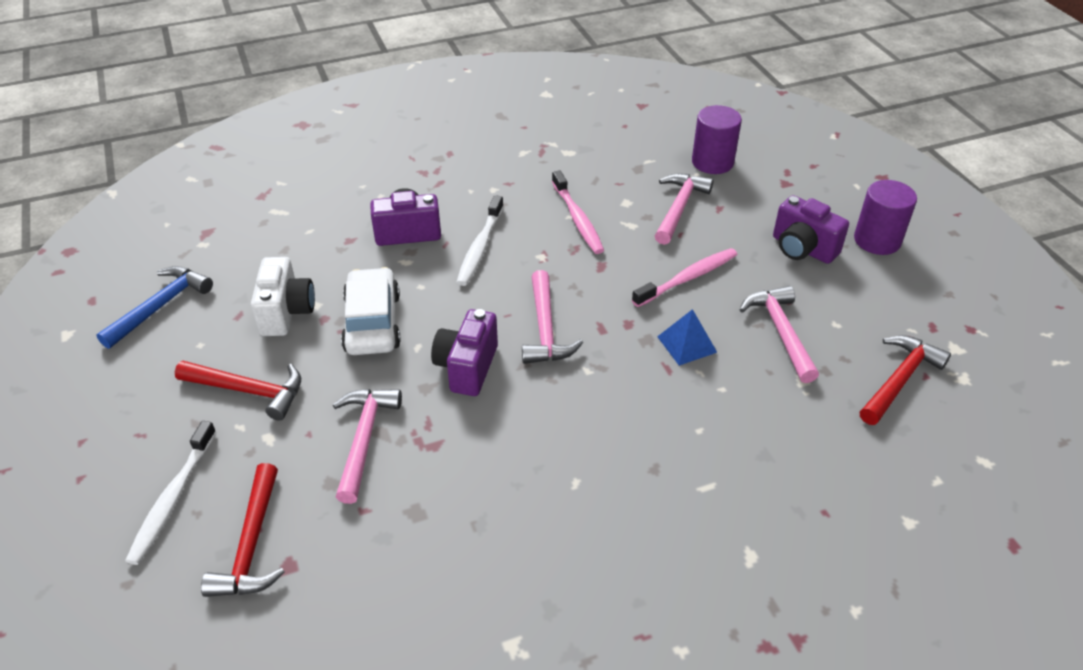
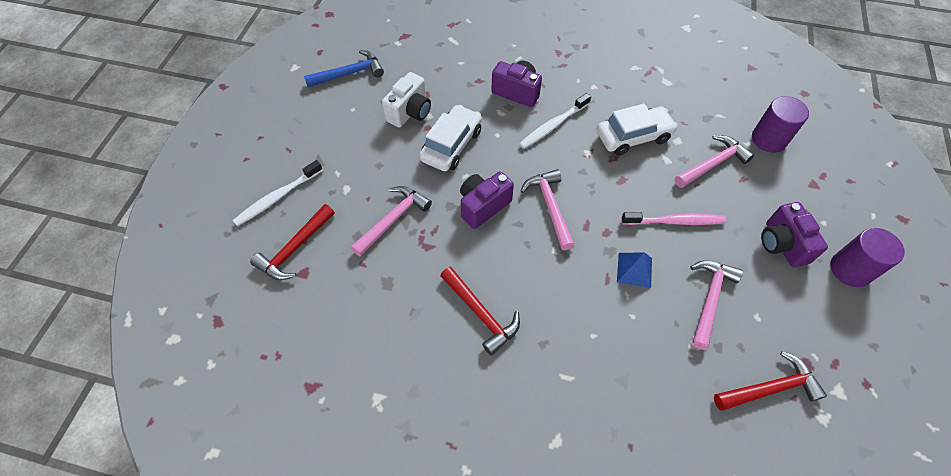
camera: 35 degrees right, 15 degrees up
red hammer [175,361,301,421] -> red hammer moved to [440,267,520,356]
pink hammer [522,270,583,364] -> pink hammer turned 135 degrees clockwise [520,169,574,250]
pink toothbrush [552,170,604,254] -> white car [597,104,678,156]

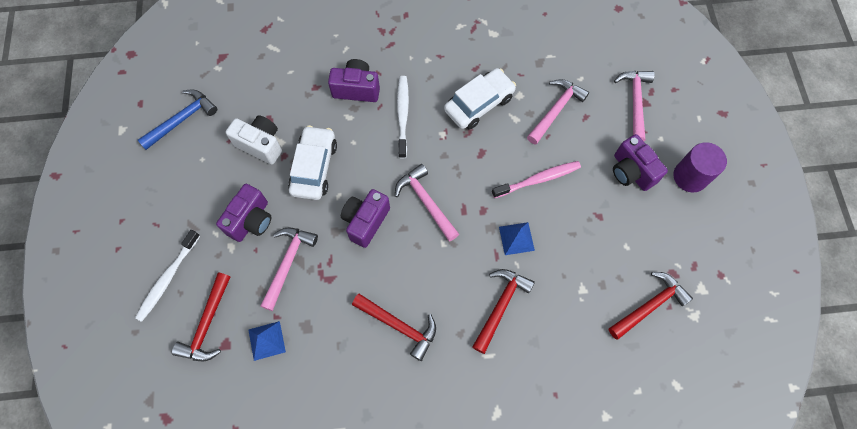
camera: 20 degrees left, 10 degrees up
white camera [382,72,431,128] -> white camera turned 75 degrees counterclockwise [226,115,282,165]
white toothbrush [519,93,591,149] -> white toothbrush turned 150 degrees clockwise [397,76,409,158]
pink hammer [690,260,743,350] -> pink hammer moved to [614,71,655,141]
purple cylinder [752,96,809,153] -> none
none -> purple camera [216,184,271,242]
none -> blue pyramid [248,321,286,361]
none -> red hammer [472,269,535,354]

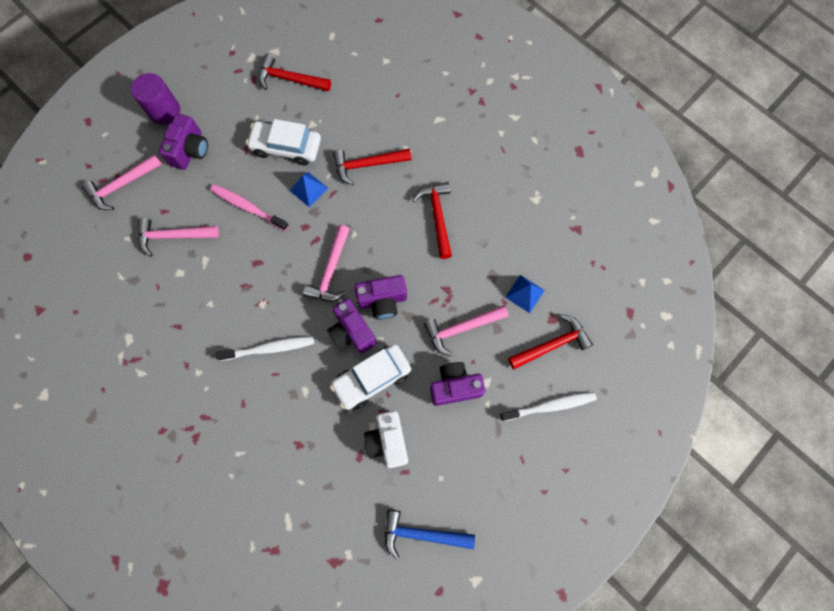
camera: 130 degrees left, 5 degrees up
purple camera [328,59,380,102] -> purple camera moved to [327,299,377,354]
white toothbrush [397,76,409,158] -> white toothbrush turned 150 degrees counterclockwise [215,336,314,361]
white car [444,68,516,130] -> white car moved to [246,119,321,165]

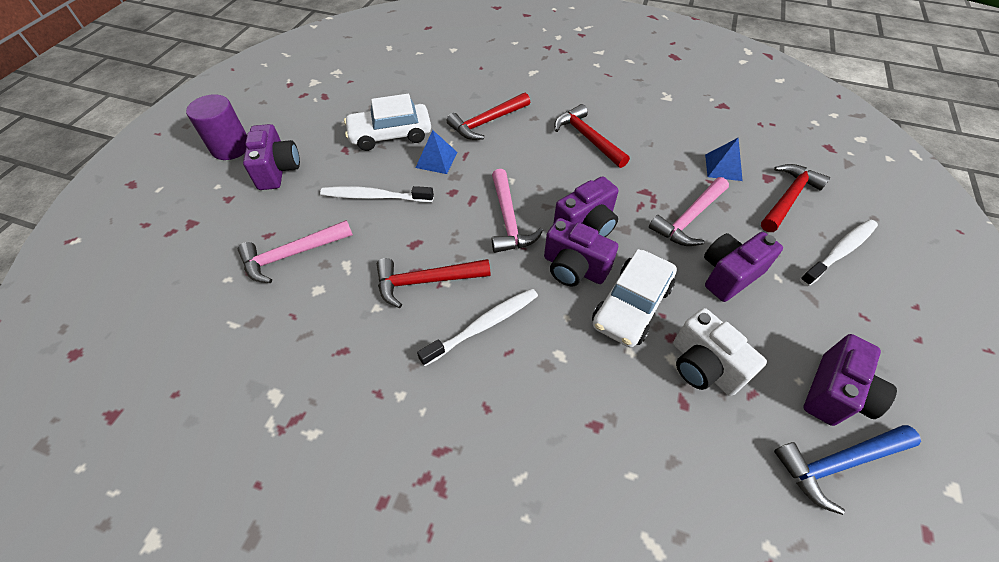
camera: 25 degrees left, 20 degrees down
pink hammer [82,154,162,210] -> none
pink toothbrush [210,184,289,231] -> white toothbrush [320,186,434,202]
red hammer [258,54,331,91] -> red hammer moved to [377,258,491,308]
none -> purple camera [804,334,897,426]

